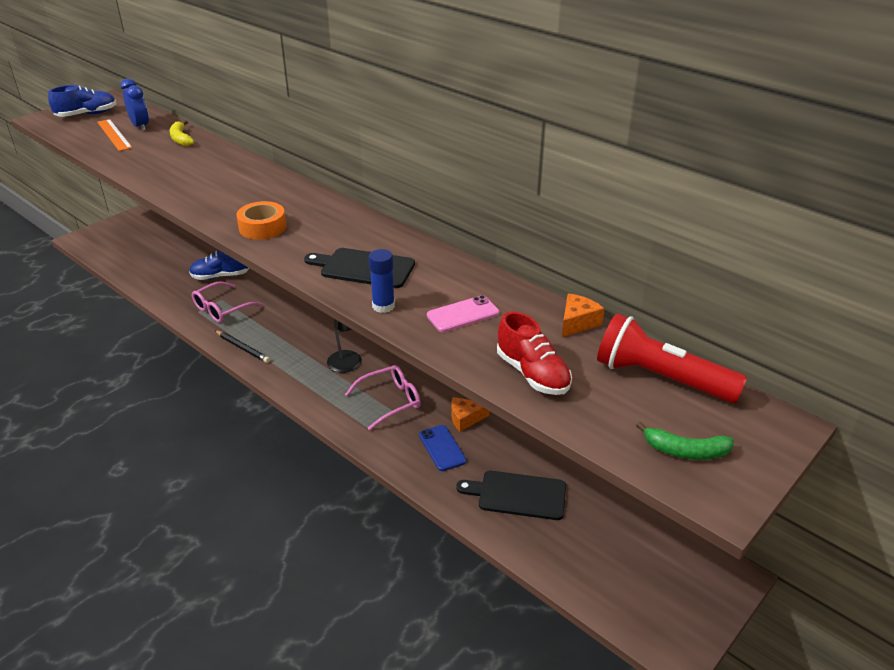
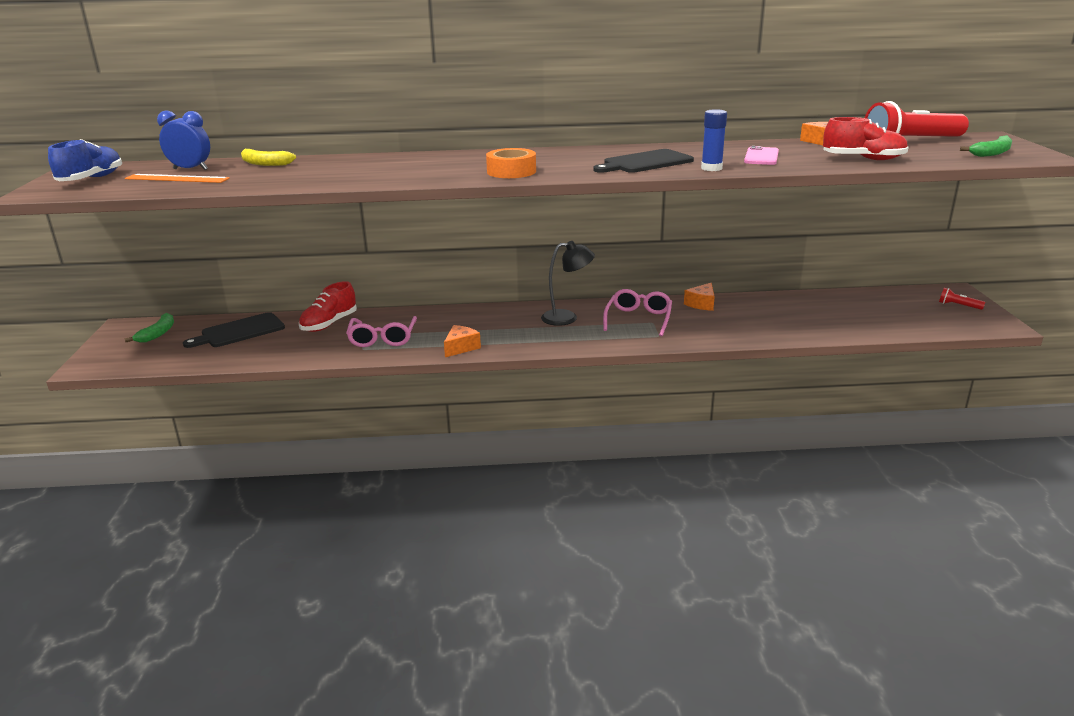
camera: 45 degrees left, 10 degrees down
blue shoe [189,250,249,280] -> red shoe [299,281,357,332]
black pencil [215,330,270,363] -> orange cheese [444,325,481,357]
blue phone [419,425,467,471] -> none
black cutting board [456,471,566,520] -> black cutting board moved to [183,312,285,348]
none -> green banana [124,313,174,343]
none -> red flashlight [939,288,985,310]

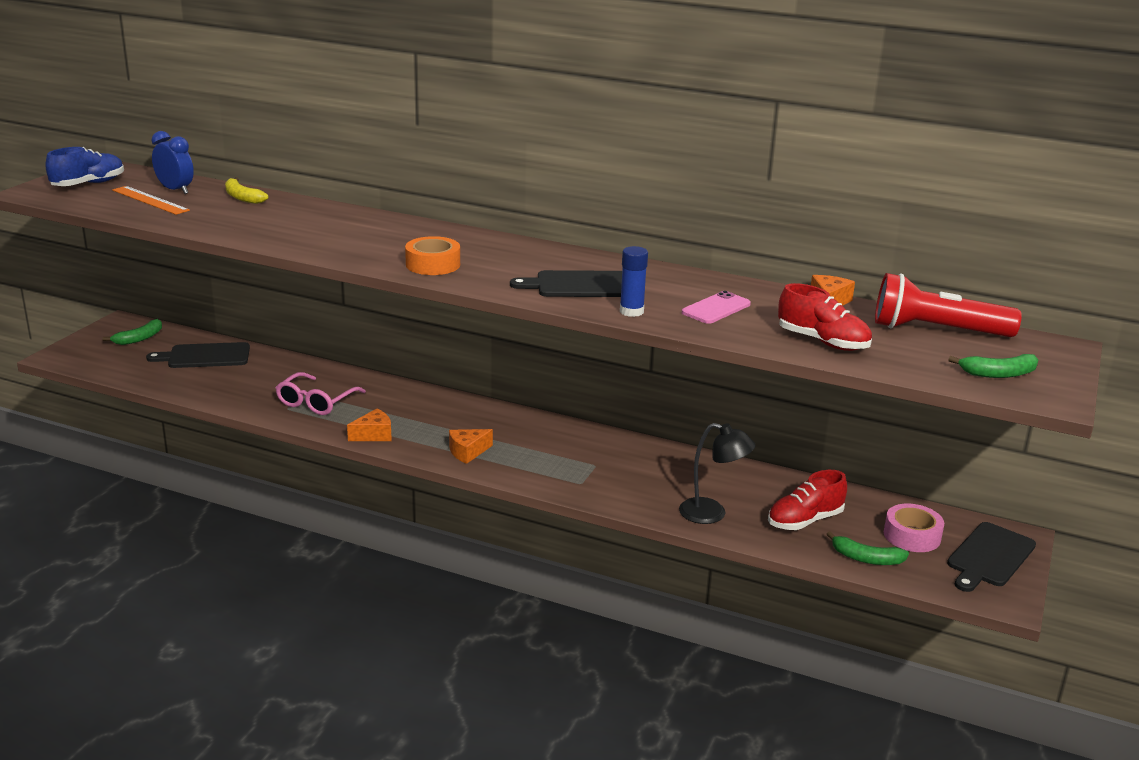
camera: 25 degrees right, 0 degrees up
red shoe [299,281,357,332] -> red shoe moved to [768,470,847,530]
black lamp [541,241,595,326] -> black lamp moved to [679,423,756,524]
pink glasses [603,289,672,336] -> none
orange cheese [684,283,715,311] -> orange cheese moved to [449,429,493,464]
red flashlight [939,288,985,310] -> black cutting board [947,522,1036,592]
none -> green banana [827,531,909,565]
none -> pink tape [884,504,944,552]

